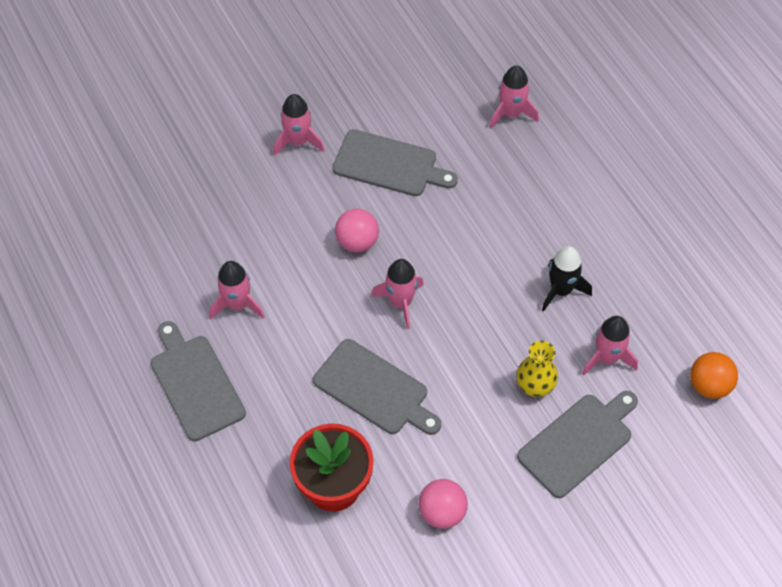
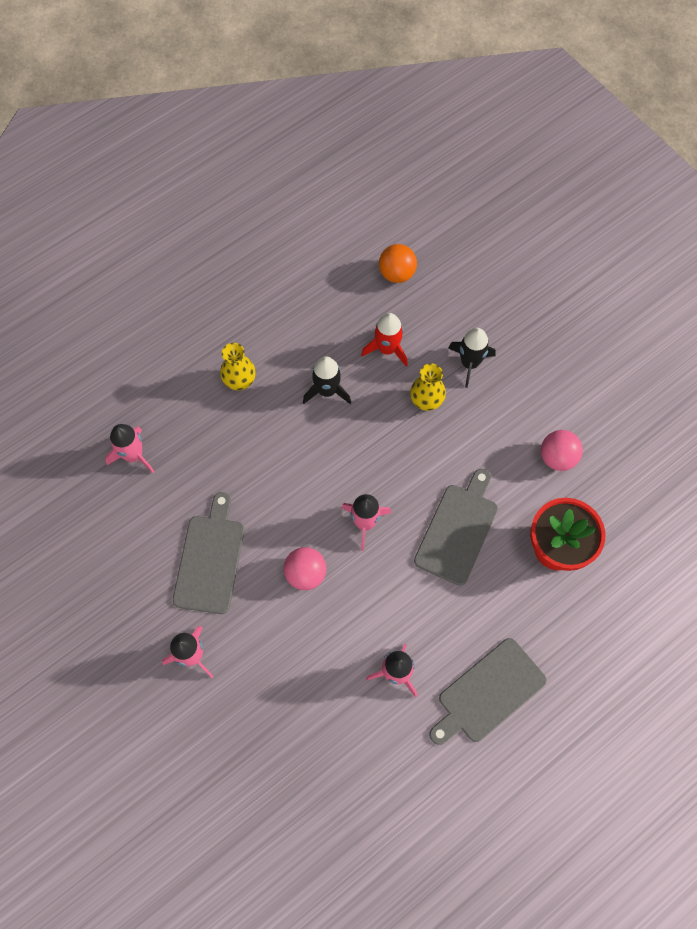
camera: 100 degrees left, 10 degrees up
grey cutting board [517,391,638,498] -> black rocket [448,328,496,388]
pink rocket [582,316,638,376] -> red rocket [361,313,408,367]
none -> yellow vase [220,343,256,390]

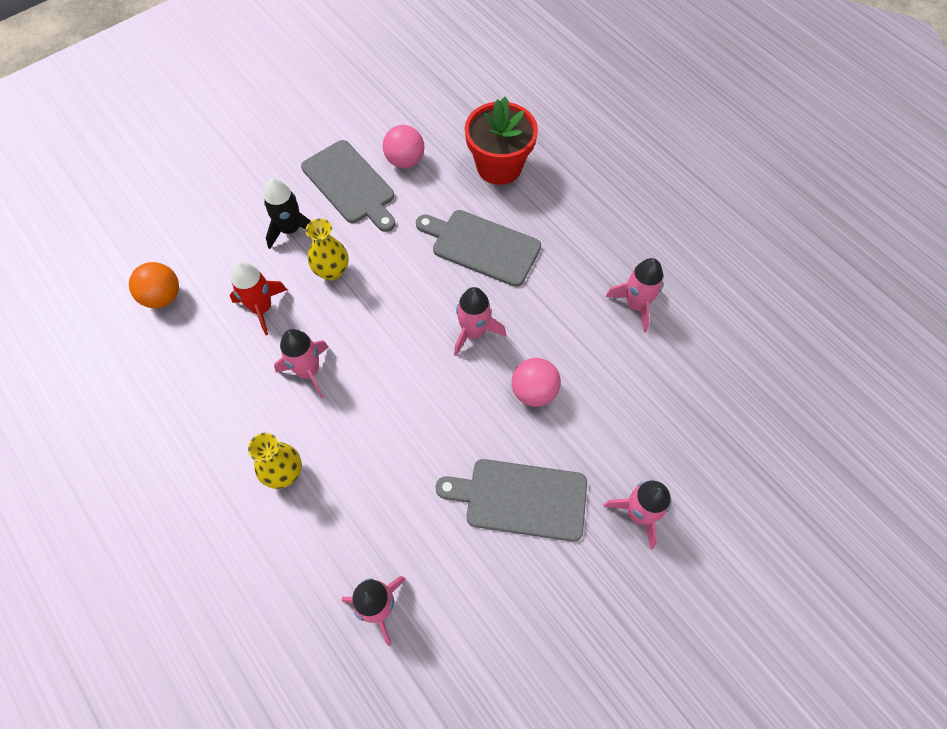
camera: 90 degrees left, 5 degrees down
black rocket [303,356,351,404] -> pink rocket [274,329,328,398]
grey cutting board [429,638,547,745] -> grey cutting board moved to [301,140,395,232]

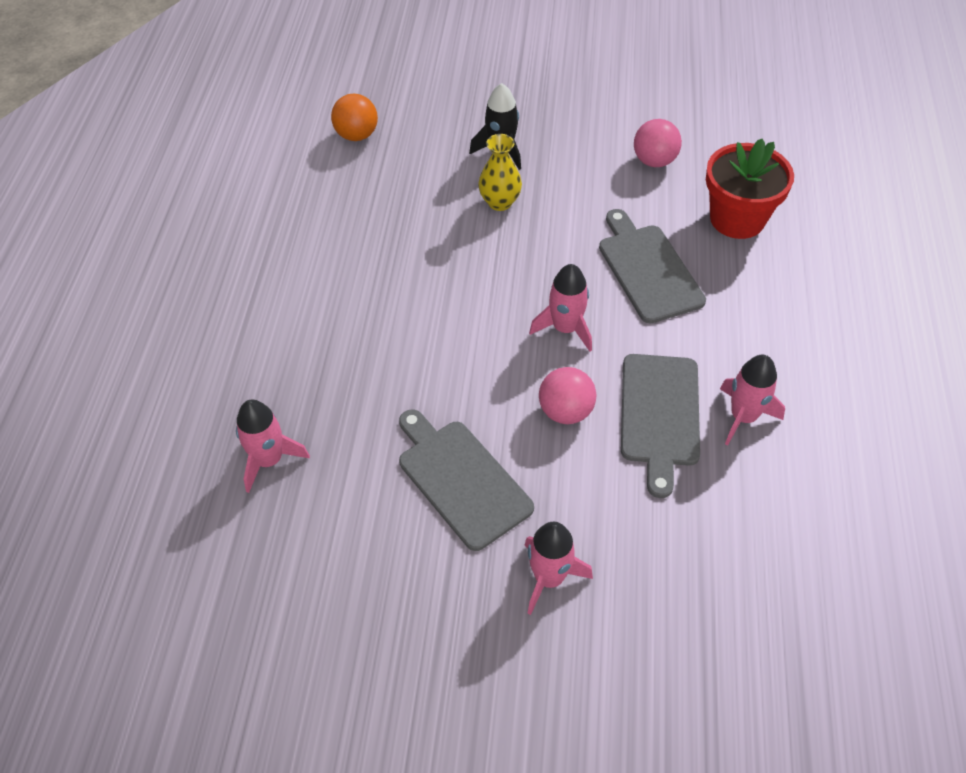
camera: 45 degrees right, 10 degrees down
red rocket [230,262,287,335] -> none
yellow vase [248,433,302,489] -> none
pink rocket [274,329,328,398] -> none
grey cutting board [301,140,395,232] -> grey cutting board moved to [621,354,700,498]

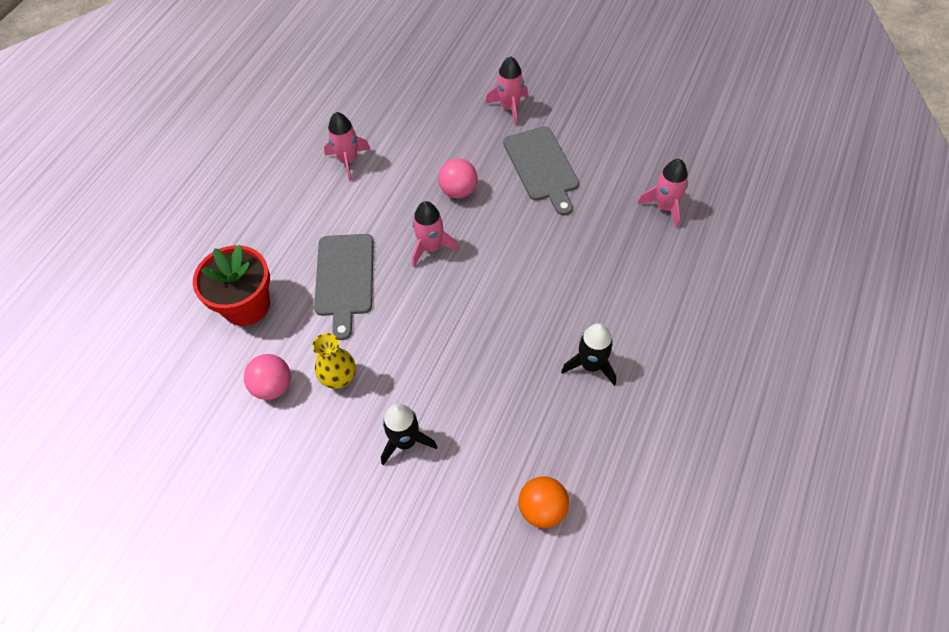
camera: 160 degrees left, 5 degrees up
yellow vase [478,134,522,211] -> yellow vase moved to [312,333,356,389]
grey cutting board [621,354,700,498] -> none
none -> black rocket [561,323,616,386]

